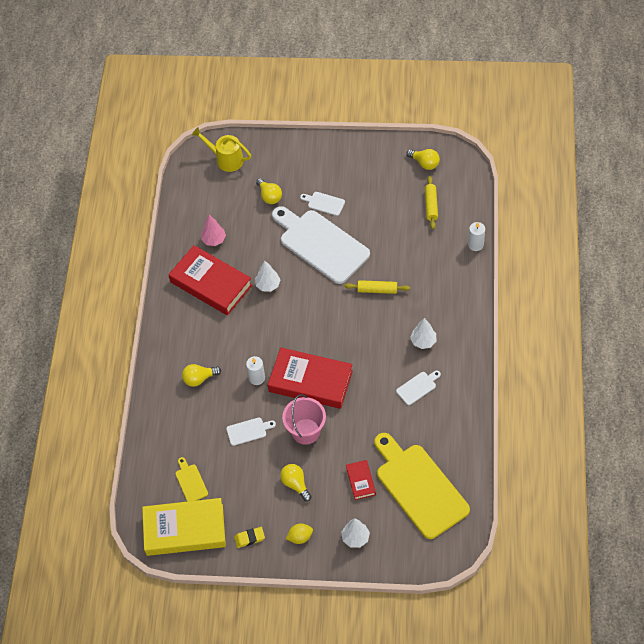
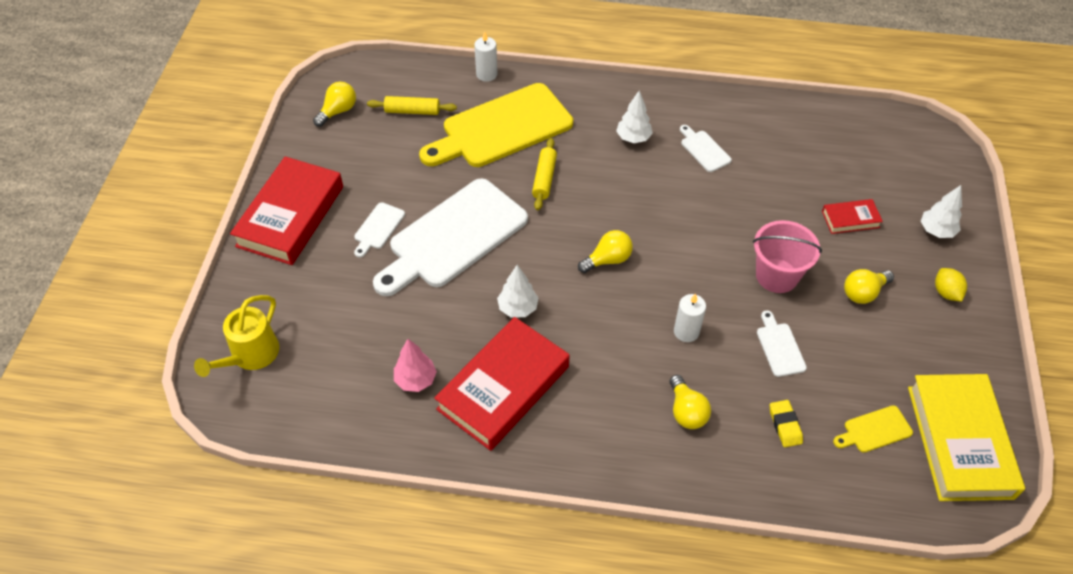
camera: 90 degrees left, 5 degrees down
yellow eraser [234,527,265,548] -> yellow eraser moved to [770,400,803,447]
yellow light bulb [256,178,282,204] -> yellow light bulb moved to [578,230,633,273]
red book [268,348,353,409] -> red book moved to [230,156,343,265]
yellow cutting board [374,433,470,539] -> yellow cutting board moved to [419,83,573,167]

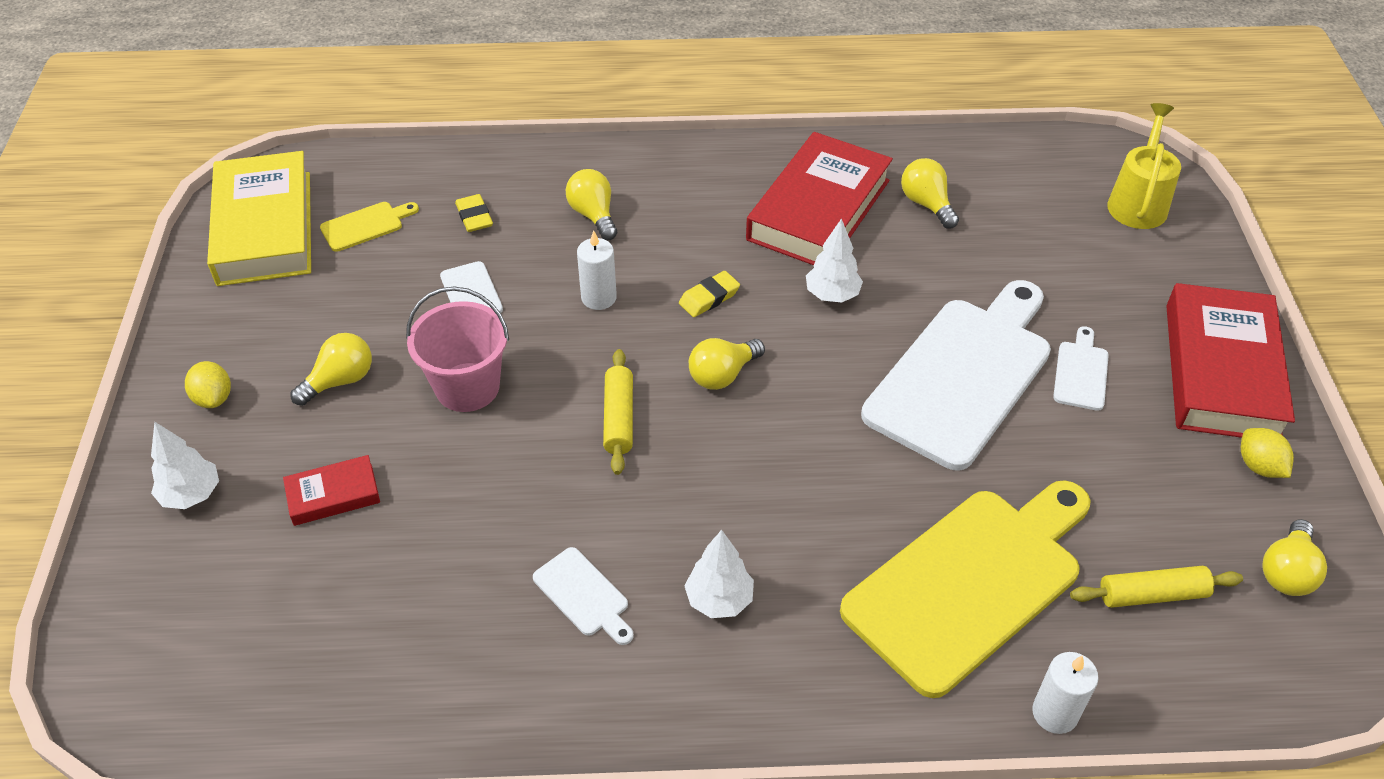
camera: 170 degrees right, 5 degrees down
pink tree [394,339,437,392] -> yellow light bulb [901,158,959,229]
yellow rolling pin [532,138,557,211] -> yellow rolling pin moved to [603,349,633,475]
none -> yellow eraser [679,271,740,317]
none -> yellow lemon [1241,428,1294,478]

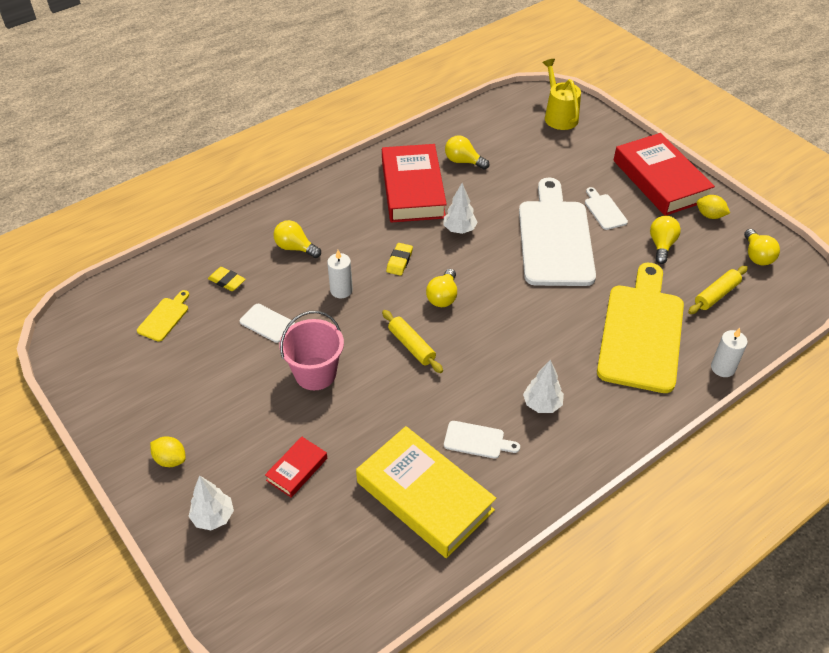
camera: 35 degrees left, 0 degrees up
yellow book [207,151,311,286] -> yellow book moved to [356,426,496,558]
yellow light bulb [290,333,372,406] -> yellow light bulb moved to [650,216,681,264]

